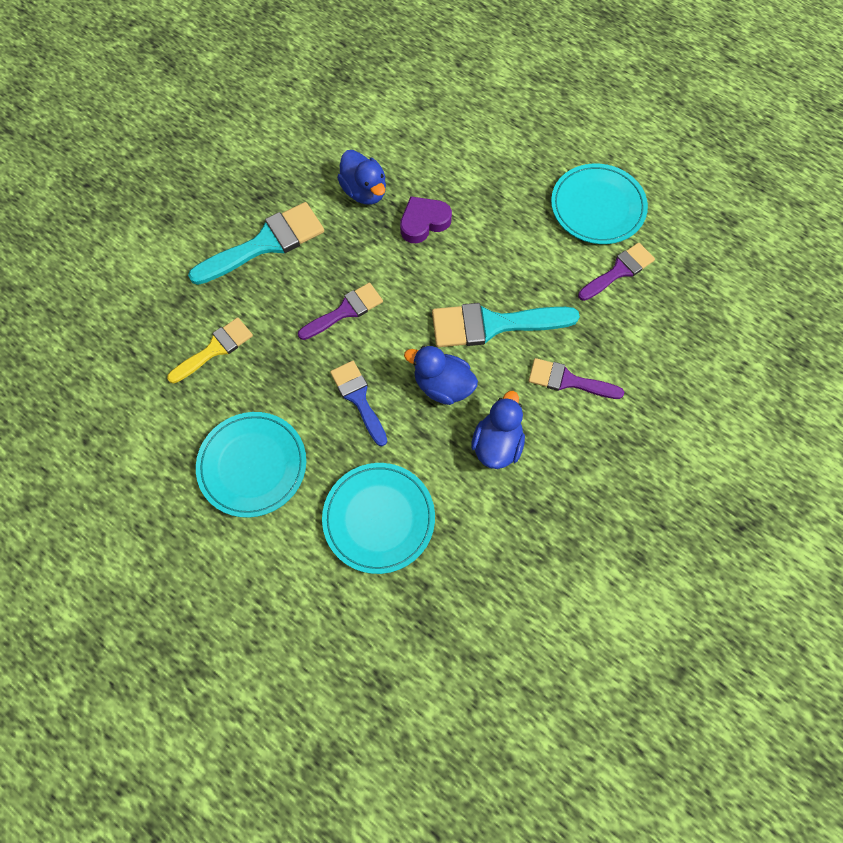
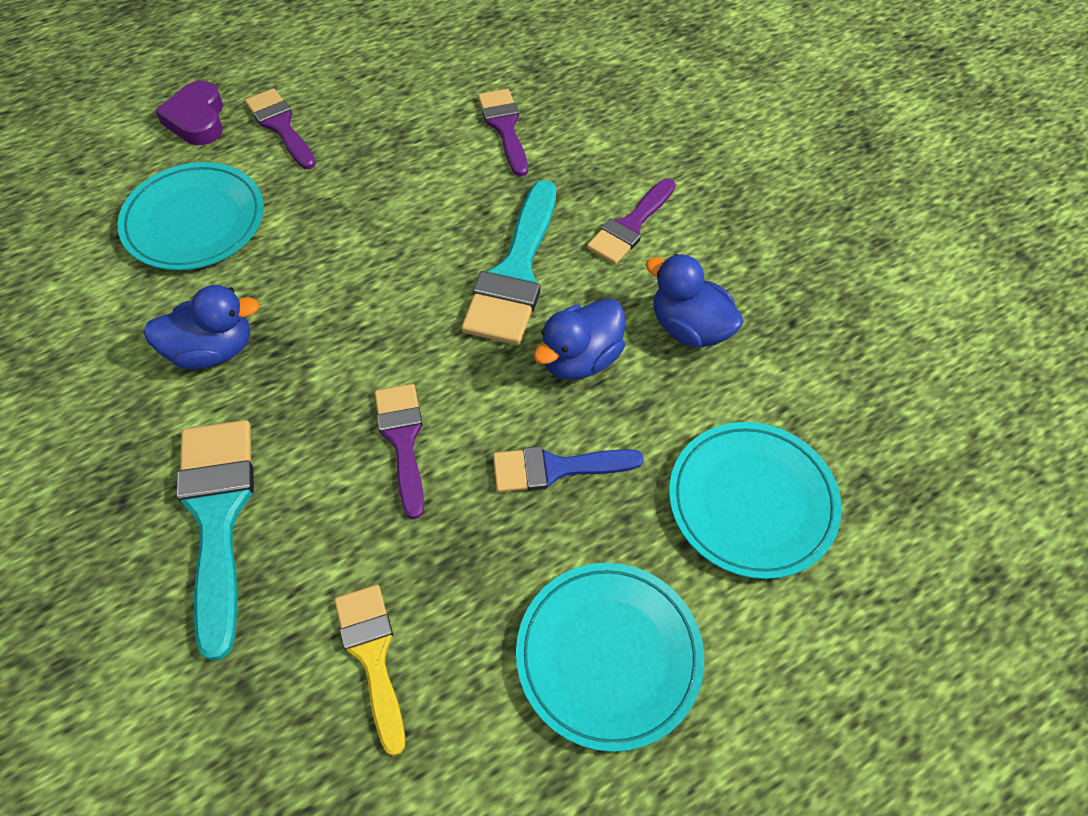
camera: 70 degrees left, 10 degrees down
purple heart [400,196,452,243] -> purple heart moved to [155,81,223,145]
turquoise plate [551,164,648,244] -> turquoise plate moved to [118,162,264,270]
none -> purple brush [245,88,316,169]

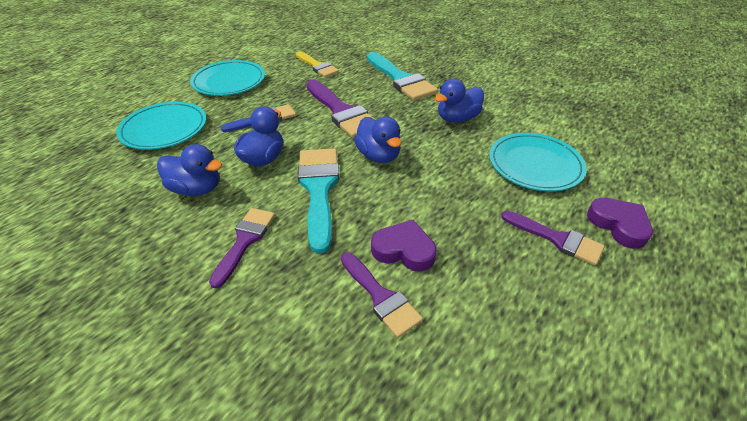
camera: 160 degrees right, 15 degrees down
purple brush [375,384,424,519] -> purple brush [306,80,375,138], size x1.60
none -> blue duck [354,117,402,163]
none -> purple heart [371,220,436,272]

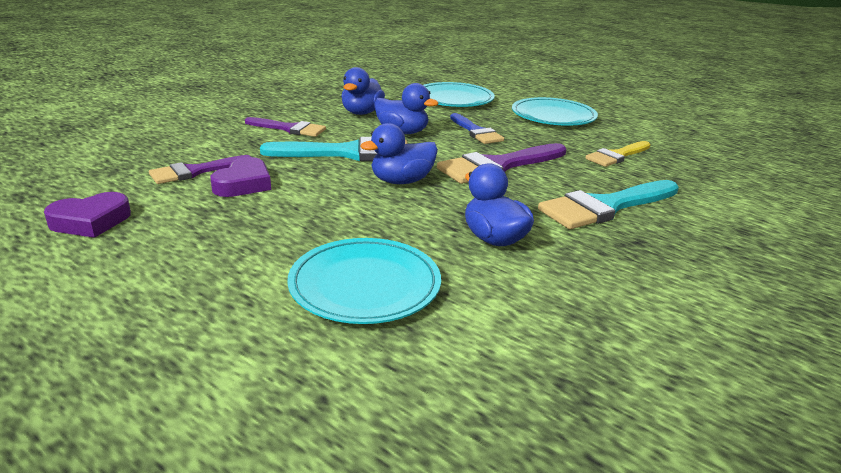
camera: 90 degrees right, 15 degrees down
purple brush [501,211,605,266] -> none
purple heart [587,198,653,249] -> purple heart moved to [44,192,131,238]

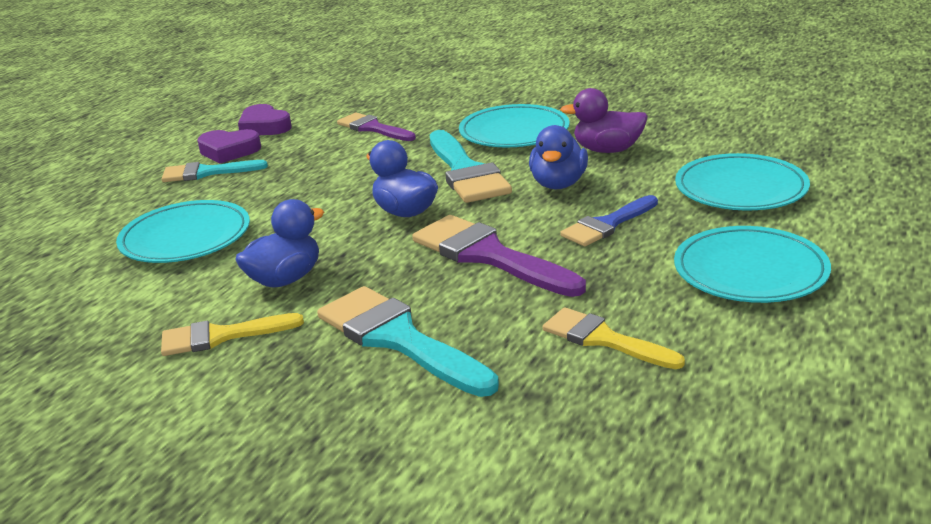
camera: 80 degrees right, 0 degrees up
purple heart [210,157,271,197] -> purple heart moved to [197,129,261,164]
purple brush [245,117,326,137] -> turquoise plate [459,104,570,147]
blue duck [342,67,385,115] -> purple duck [560,88,648,153]
none -> yellow brush [161,313,304,356]
none -> turquoise brush [162,160,268,182]

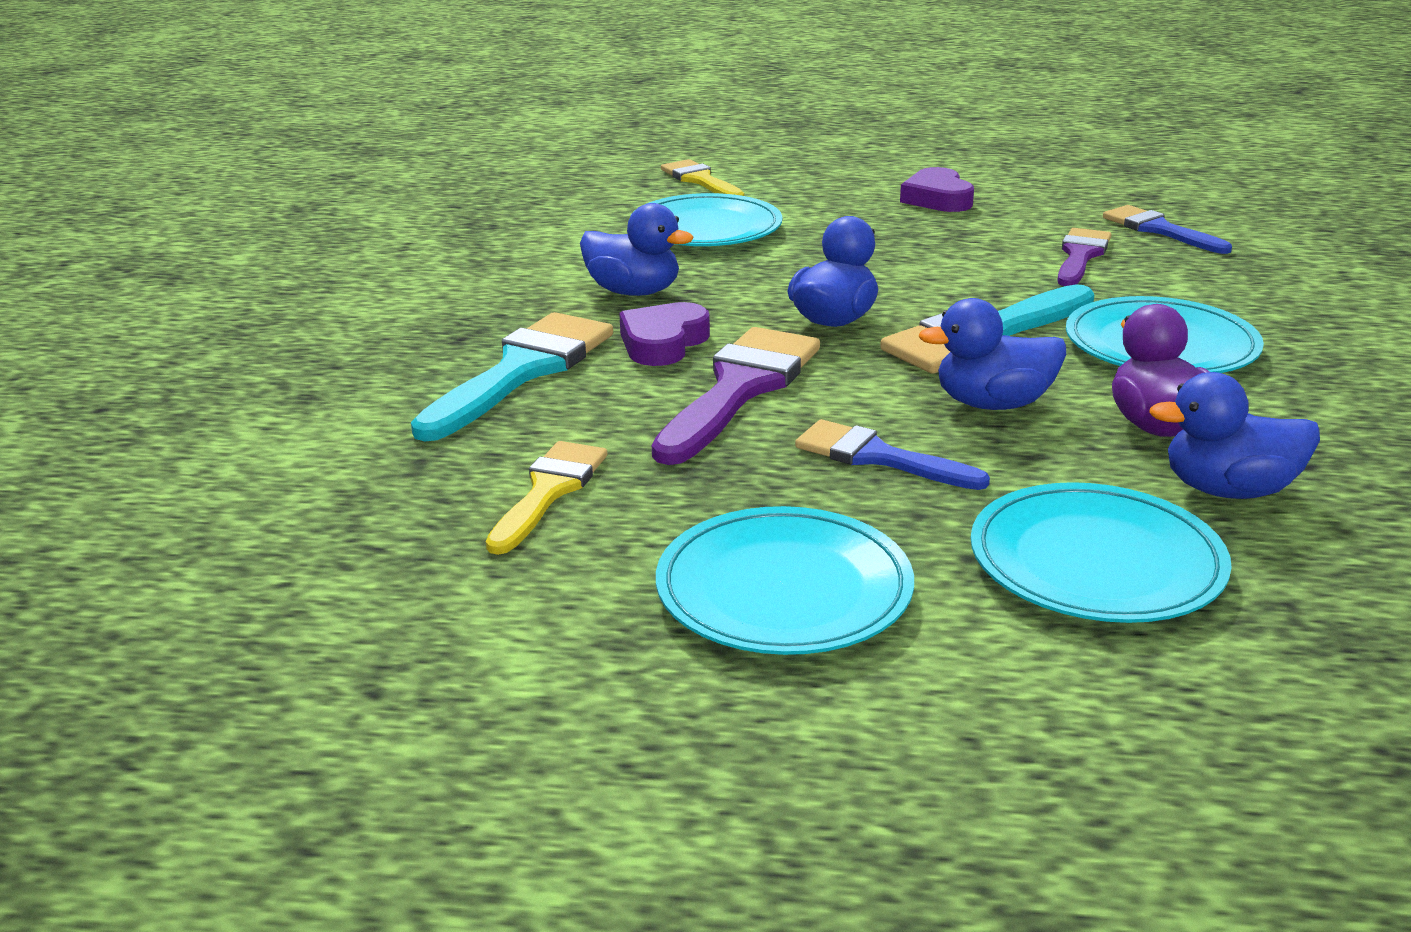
camera: 70 degrees right, 0 degrees up
yellow brush [161,313,304,356] -> yellow brush moved to [661,159,744,196]
turquoise brush [162,160,268,182] -> none
purple heart [238,104,292,135] -> purple heart moved to [619,302,710,366]
none -> blue brush [1103,205,1232,254]
none -> blue duck [1149,372,1320,499]

